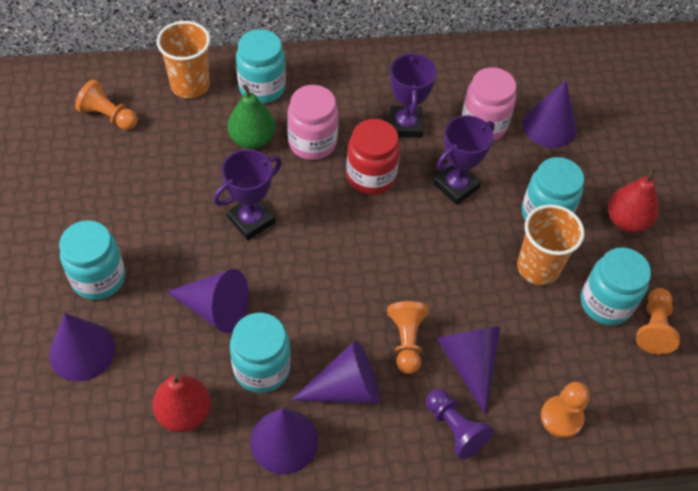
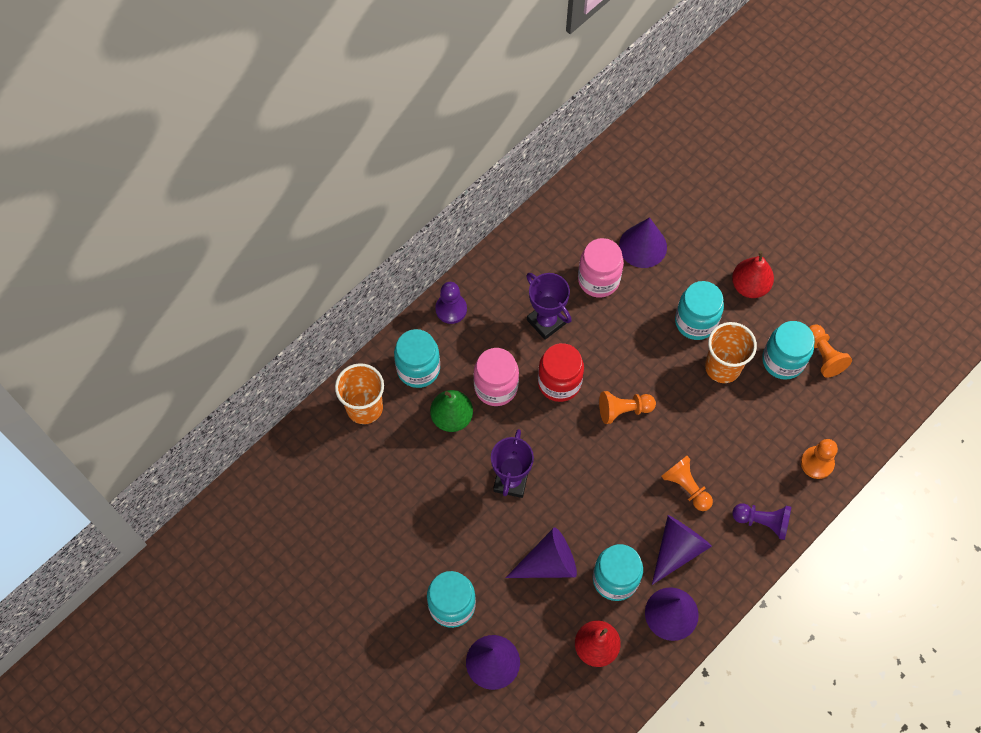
camera: 35 degrees left, 10 degrees up
orange pawn [75,79,137,130] -> orange pawn moved to [599,391,656,424]
purple trophy [434,115,495,205] -> none
purple cone [437,326,501,414] -> none
none -> purple pawn [435,282,467,324]

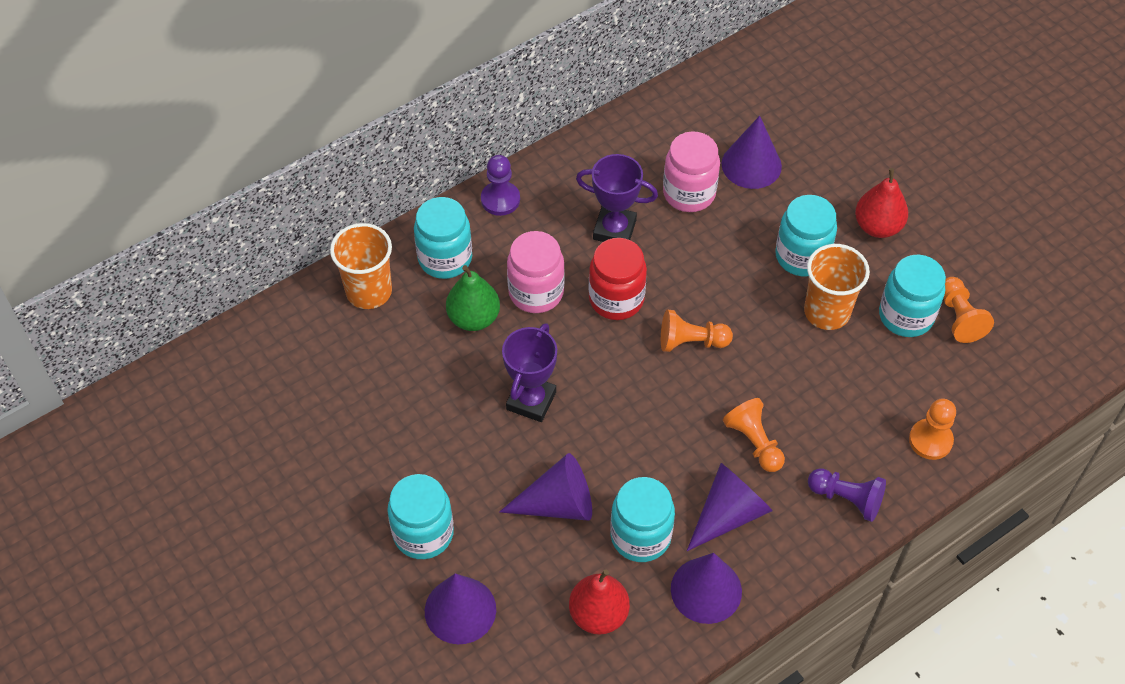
camera: 10 degrees right, 10 degrees down
purple trophy [526,273,572,340] -> purple trophy turned 45 degrees counterclockwise [576,154,658,242]

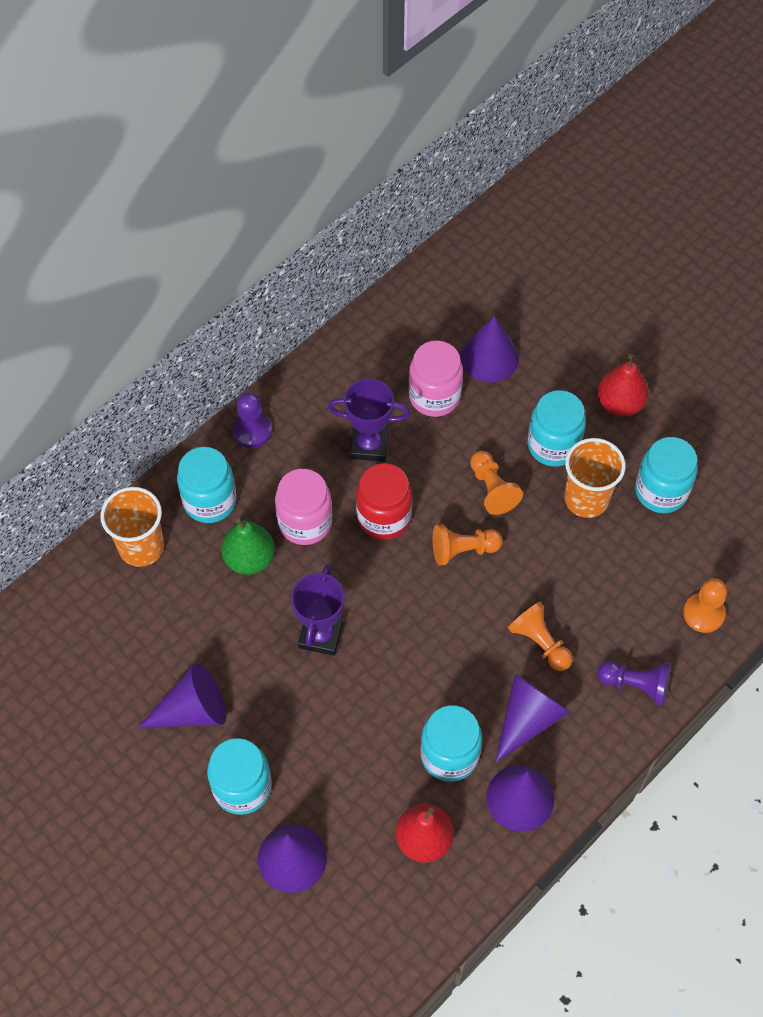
camera: 10 degrees left, 5 degrees up
purple cone [499,453,592,521] -> purple cone moved to [138,663,226,728]
orange pawn [944,277,994,343] -> orange pawn moved to [470,451,523,515]

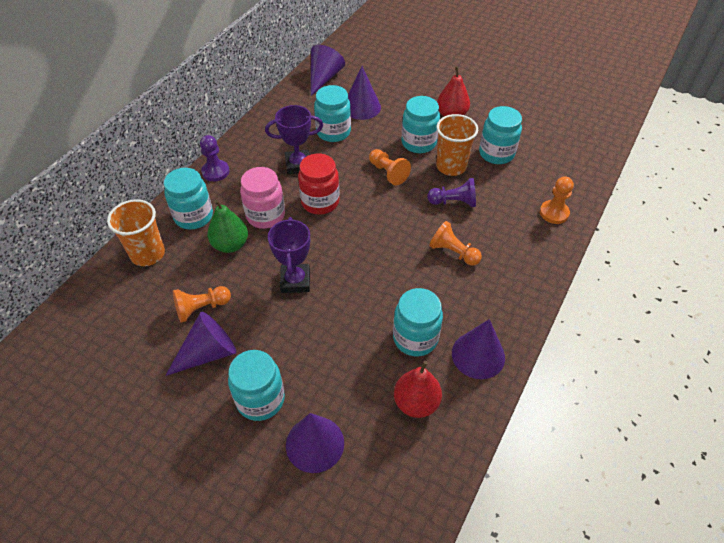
camera: 15 degrees left, 10 degrees down
pink jar [409,341,463,417] -> turquoise jar [314,85,351,142]
orange pawn [433,524,503,565] -> orange pawn moved to [173,286,231,323]
purple cone [495,674,571,762] -> purple cone moved to [311,45,345,96]
purple pawn [597,661,671,706] -> purple pawn moved to [427,178,476,207]

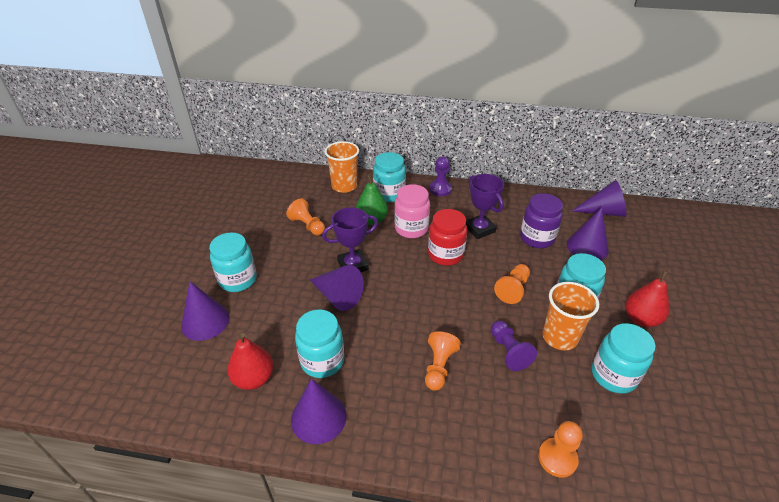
camera: 70 degrees right, 10 degrees down
purple cone [165,312,236,376] -> purple cone moved to [310,265,364,311]
turquoise jar [314,85,351,142] -> purple jar [520,193,563,248]

